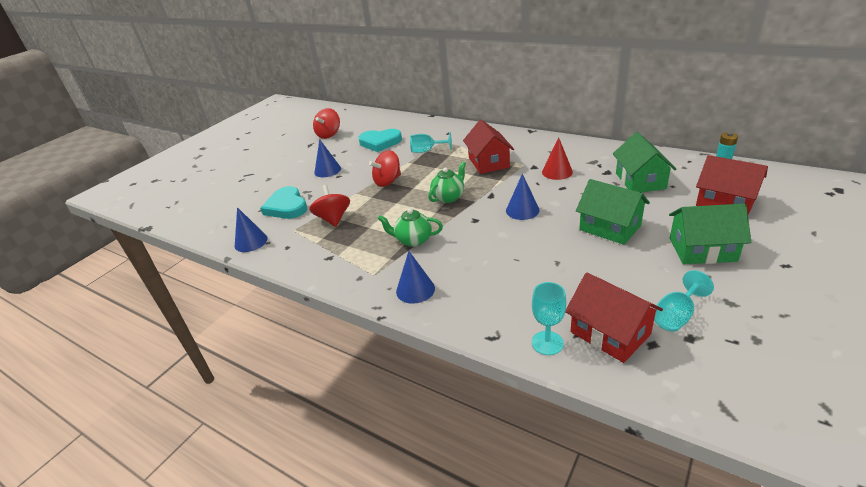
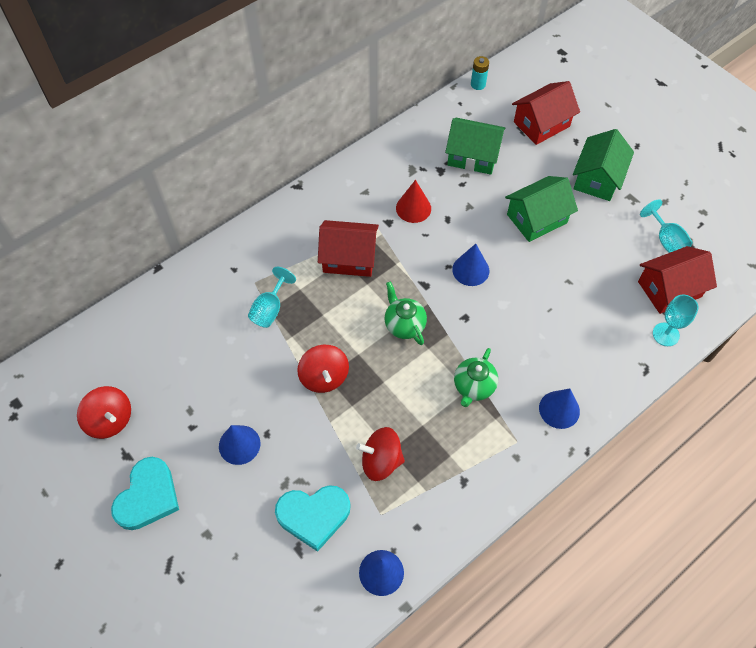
camera: 75 degrees left, 25 degrees up
turquoise heart [359,129,402,152] -> turquoise heart moved to [111,457,179,530]

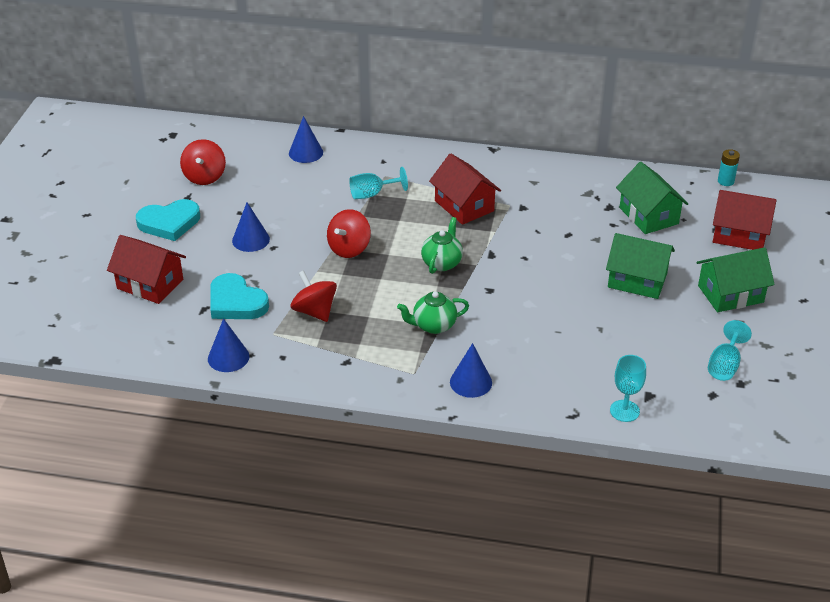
camera: 50 degrees right, 20 degrees down
red cone [396,180,431,223] -> none
blue cone [452,244,489,286] -> blue cone moved to [289,116,323,163]
red house [638,246,717,314] -> red house moved to [107,235,186,304]

